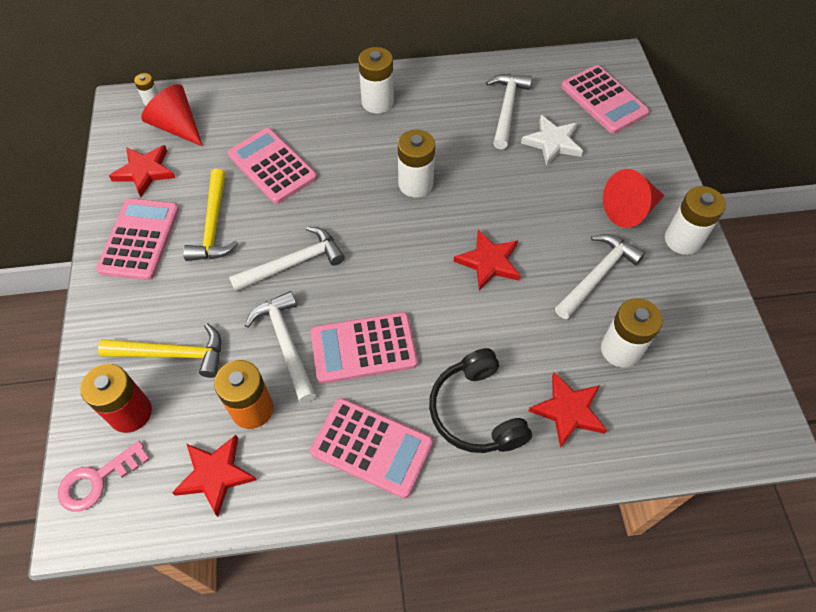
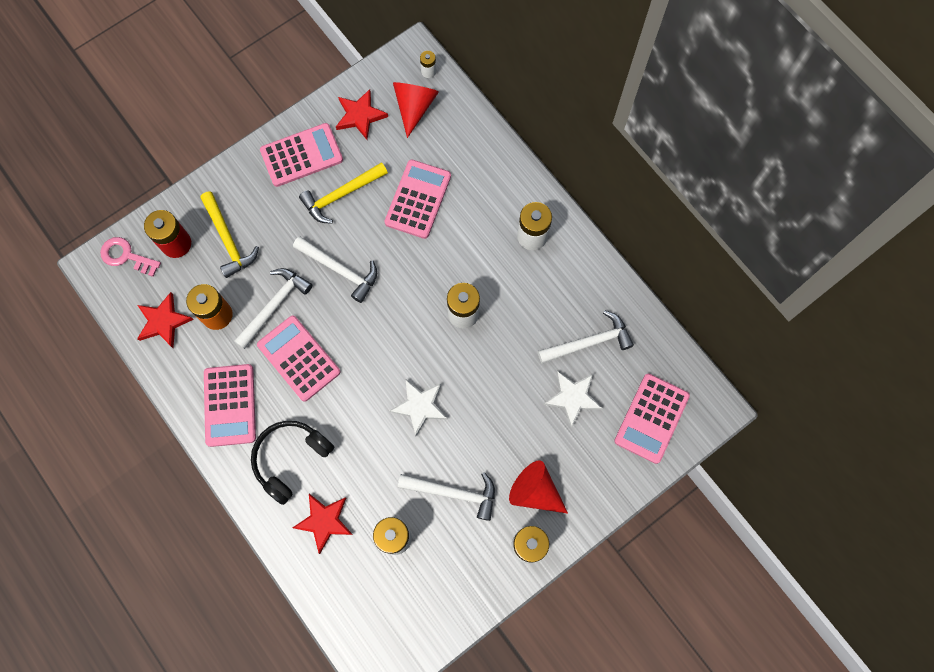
camera: 60 degrees right, 15 degrees up
red star [454,230,521,291] -> white star [390,380,448,436]

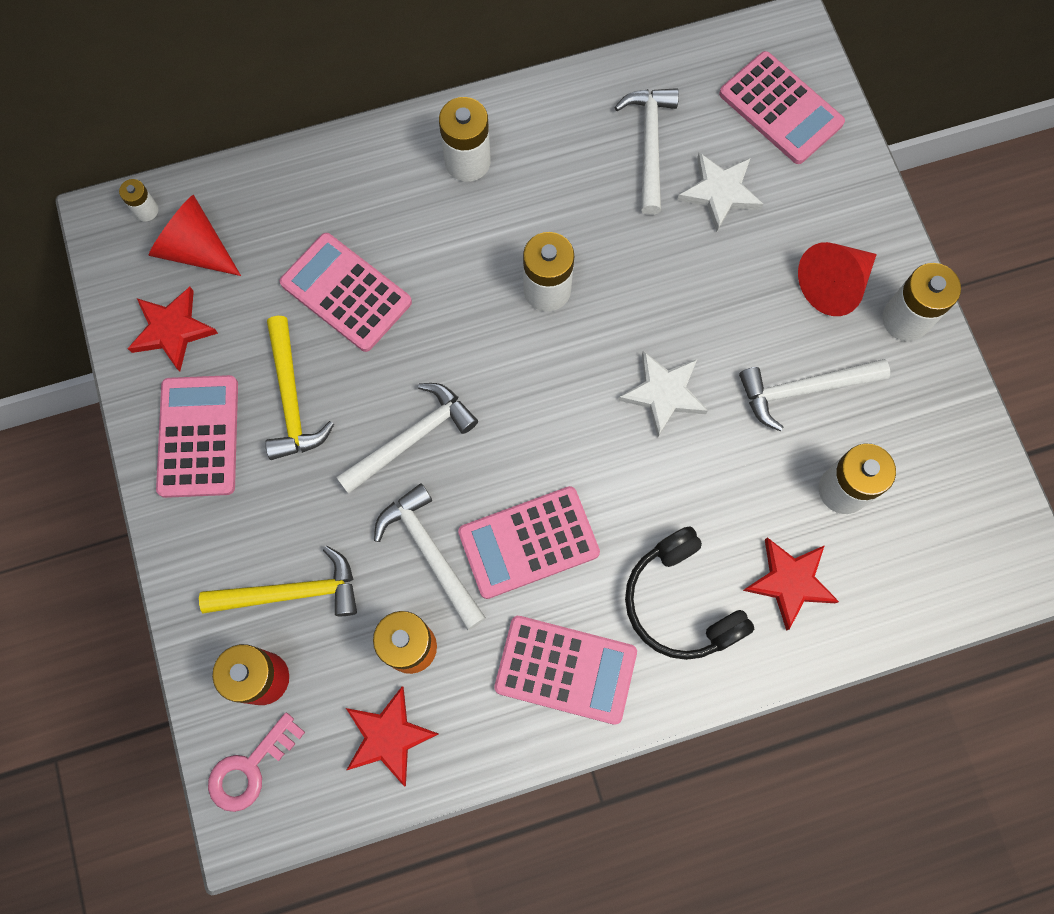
camera: 70 degrees left, 0 degrees up
white hammer [398,472,495,521] -> white hammer turned 135 degrees counterclockwise [739,359,890,431]

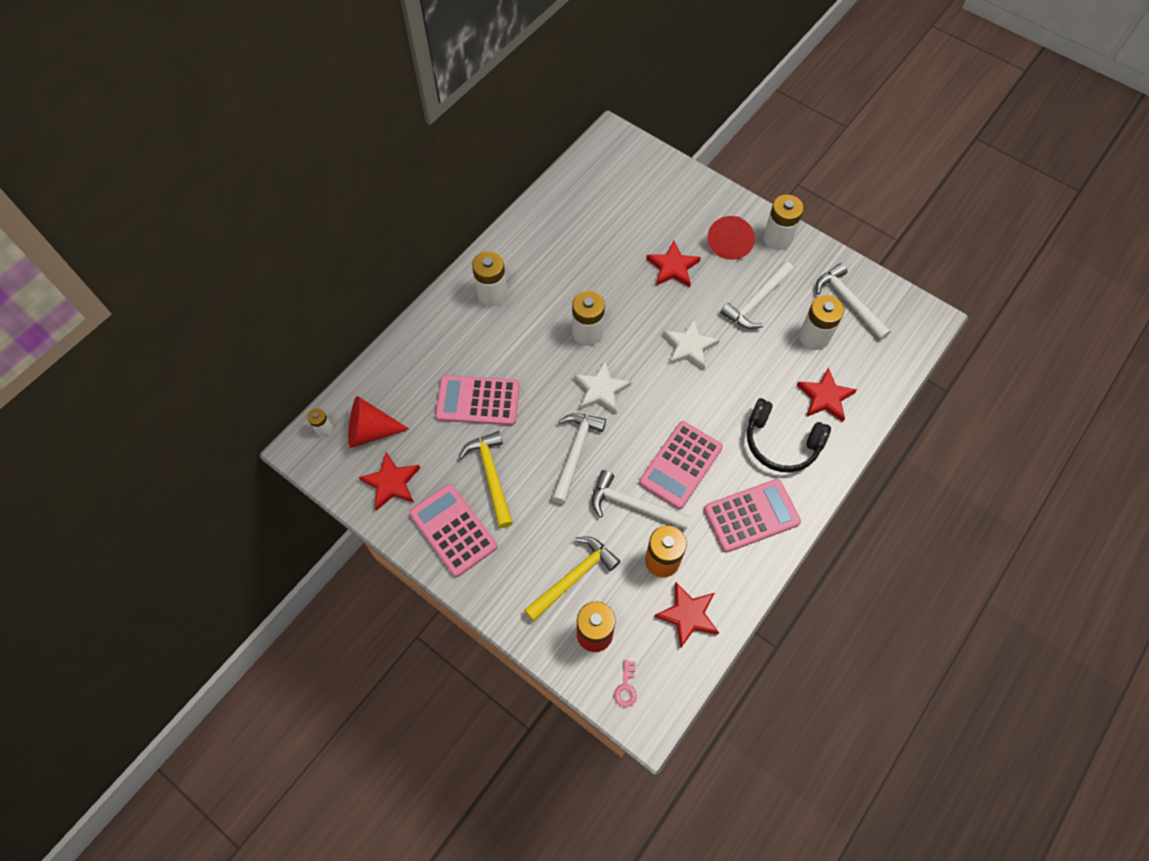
camera: 35 degrees left, 10 degrees down
pink key [208,713,305,812] -> pink key [614,660,637,707], size x0.60
yellow hammer [265,316,334,460] -> yellow hammer turned 150 degrees counterclockwise [459,431,513,528]
white hammer [614,88,679,215] -> white hammer moved to [816,263,891,340]
white star [677,153,763,232] -> white star moved to [574,361,631,414]
pink calculator [719,51,845,164] -> none
none -> red star [646,241,701,287]

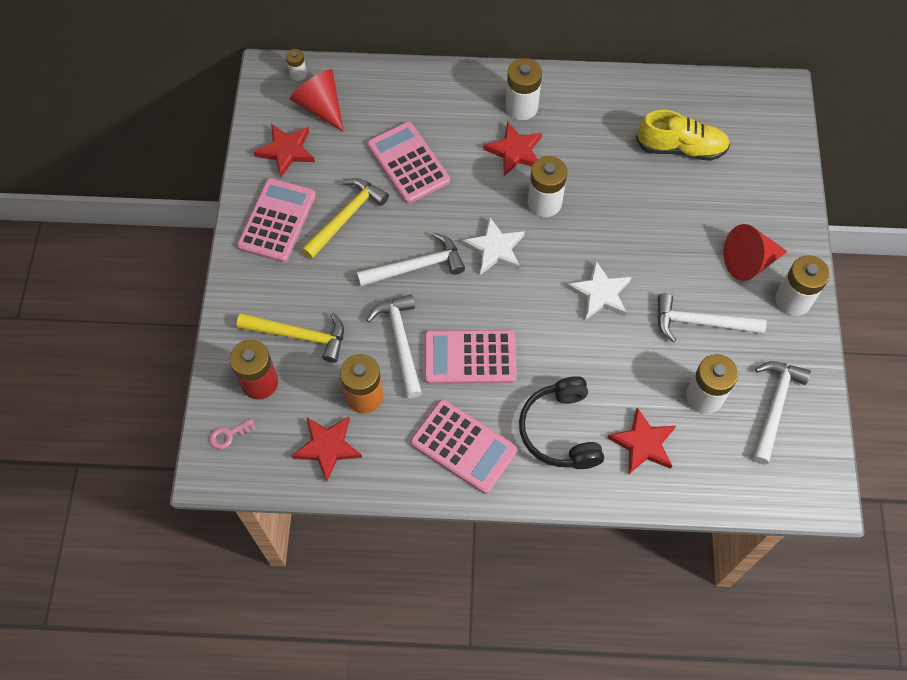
camera: 55 degrees right, 0 degrees up
red star [646,241,701,287] -> red star moved to [483,121,542,176]
none -> yellow shoe [636,110,730,161]

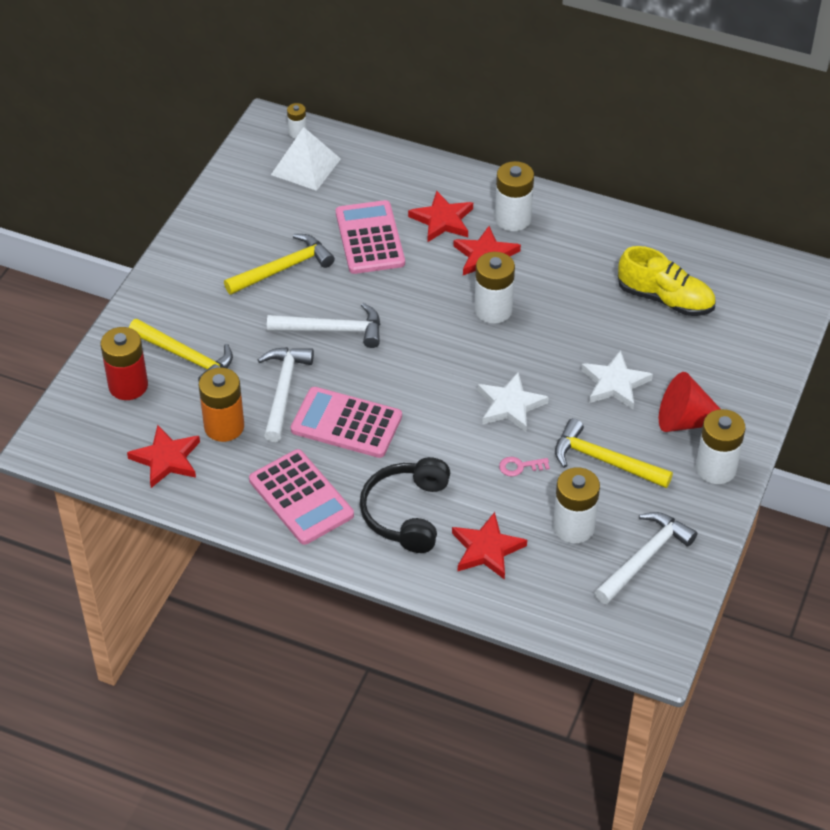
camera: 20 degrees right, 15 degrees down
pink key [210,419,256,449] -> pink key moved to [499,457,550,477]
pink calculator [237,178,316,263] -> none
red star [254,124,315,177] -> red star moved to [408,191,473,242]
red cone [289,69,344,132] -> white pyramid [271,127,341,191]
white star [462,216,525,275] -> white star moved to [581,350,653,409]
white hammer [657,293,767,343] -> yellow hammer [555,418,673,488]

